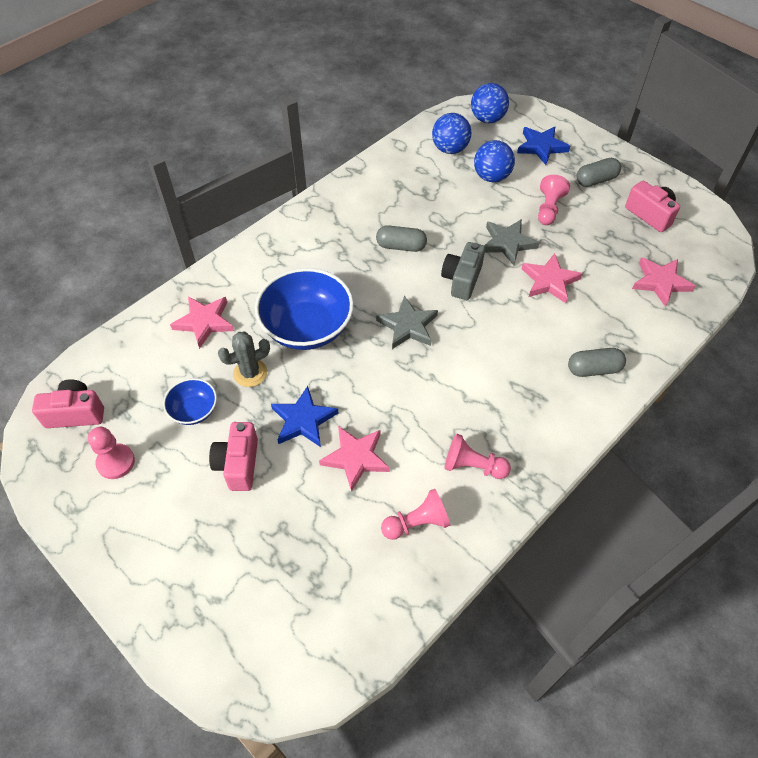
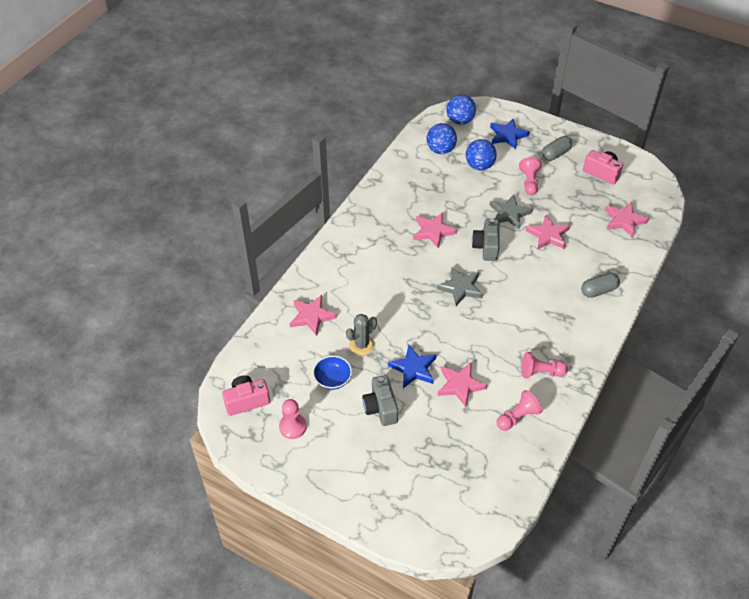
camera: 15 degrees left, 5 degrees down
pink camera [209,422,258,491] -> grey camera [362,375,398,426]
blue bowl [255,268,354,350] -> none
grey capsule [376,225,427,252] -> pink star [413,212,457,249]

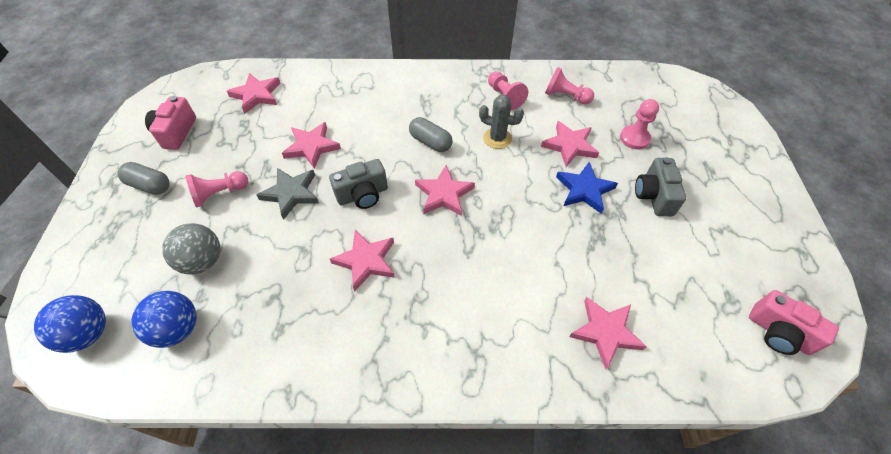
camera: 120 degrees left, 5 degrees up
pink pawn [279,399,307,439] -> pink pawn moved to [620,99,659,149]
blue bowl [313,356,352,390] -> none
grey cactus [346,314,377,355] -> grey cactus moved to [479,95,524,149]
grey camera [362,375,398,426] -> grey camera turned 135 degrees clockwise [635,157,686,216]
grey star [437,267,483,306] -> pink star [415,165,475,216]
blue ball [466,139,497,170] -> grey ball [162,223,220,275]
blue star [490,118,530,149] -> none
grey capsule [581,273,620,298] -> grey capsule moved to [409,117,453,152]

